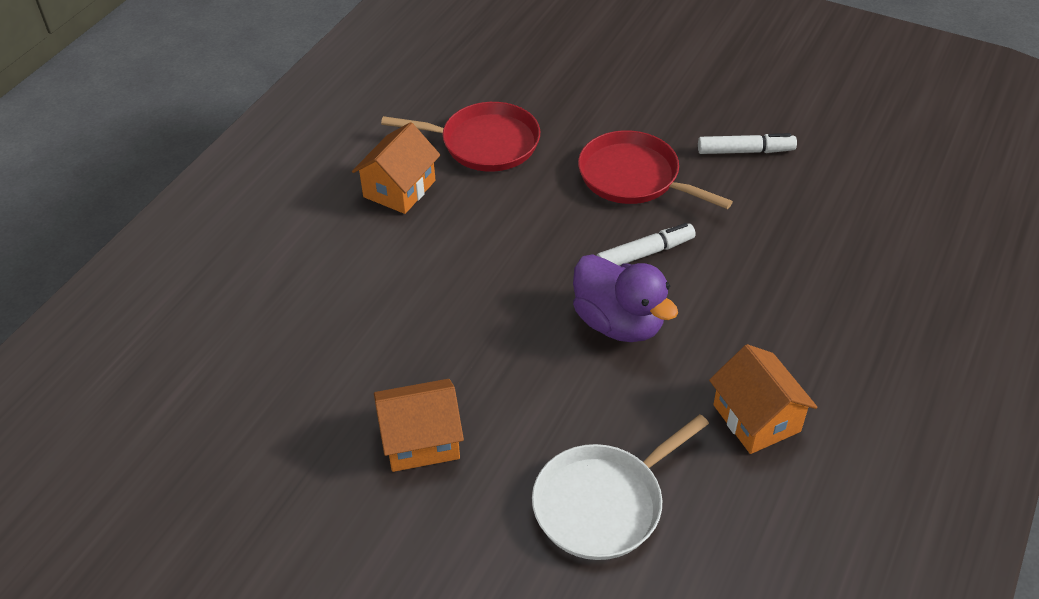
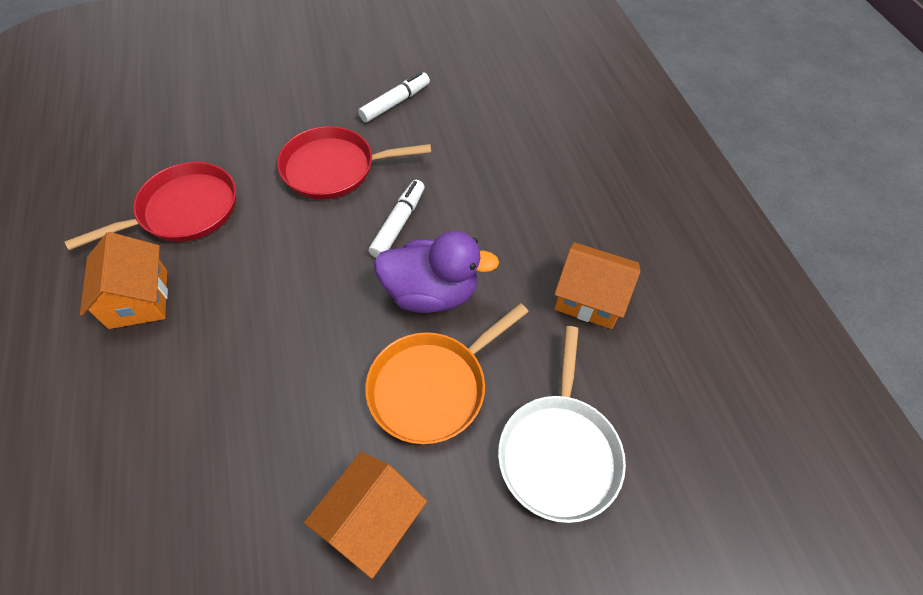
camera: 45 degrees left, 10 degrees up
none -> orange pan [365,303,529,444]

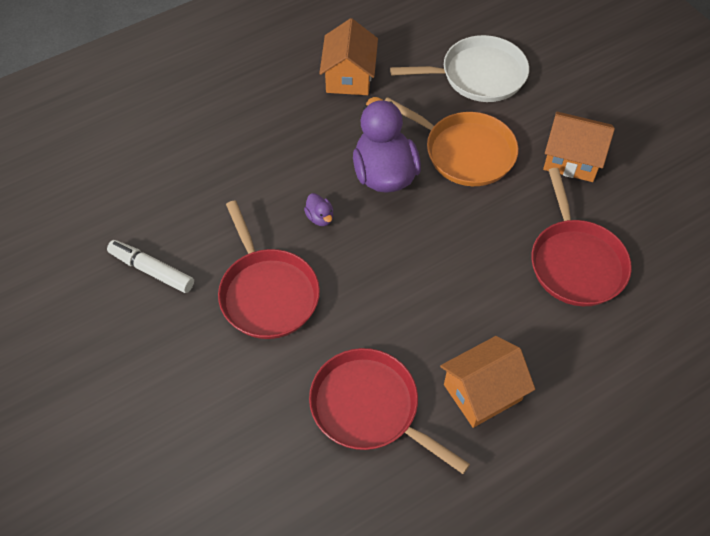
camera: 105 degrees left, 0 degrees up
white marker [369,180,425,258] -> purple duck [304,193,333,226]
none -> red pan [531,168,632,306]

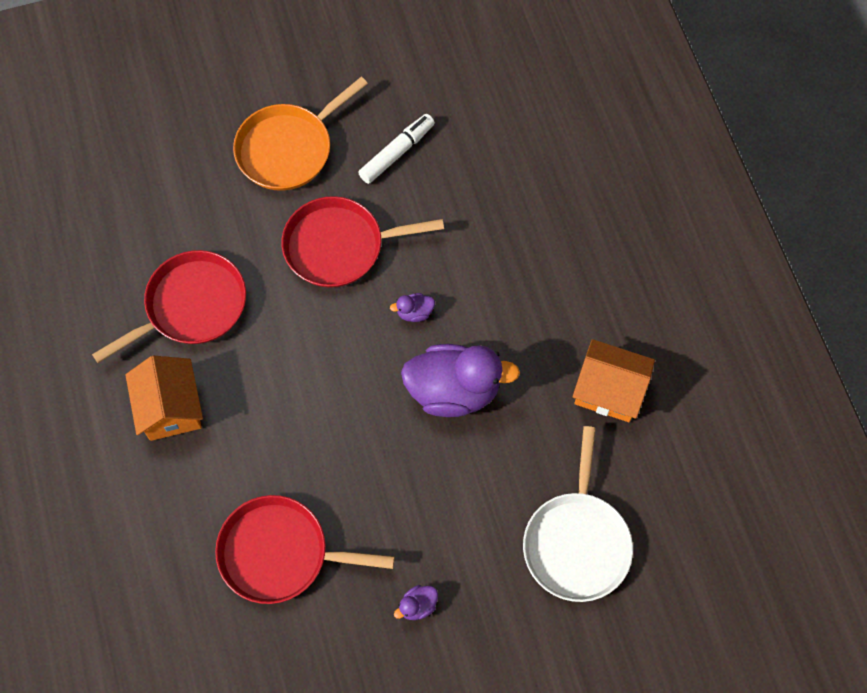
camera: 105 degrees right, 10 degrees up
orange pan [384,97,518,186] -> orange pan moved to [233,77,368,191]
orange house [543,112,615,182] -> purple duck [394,585,438,620]

